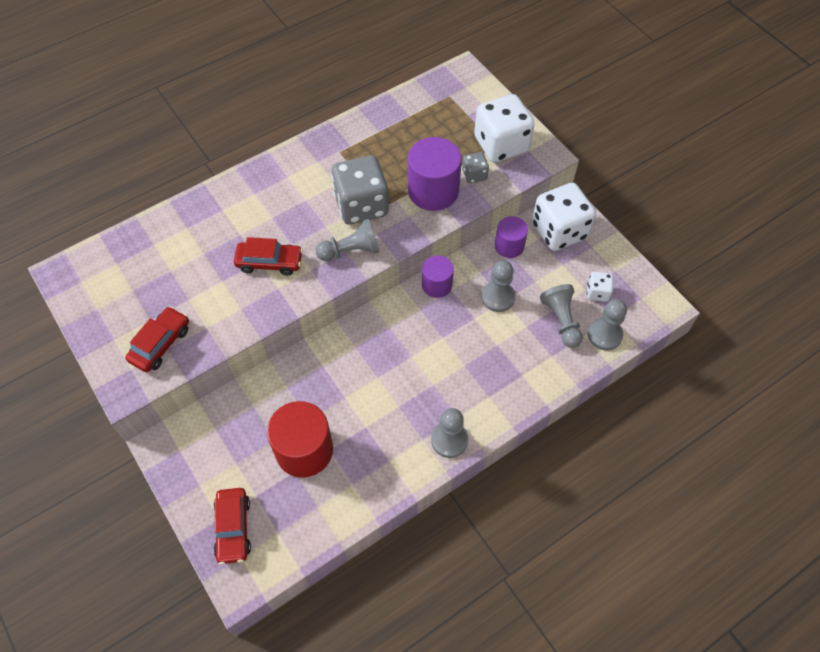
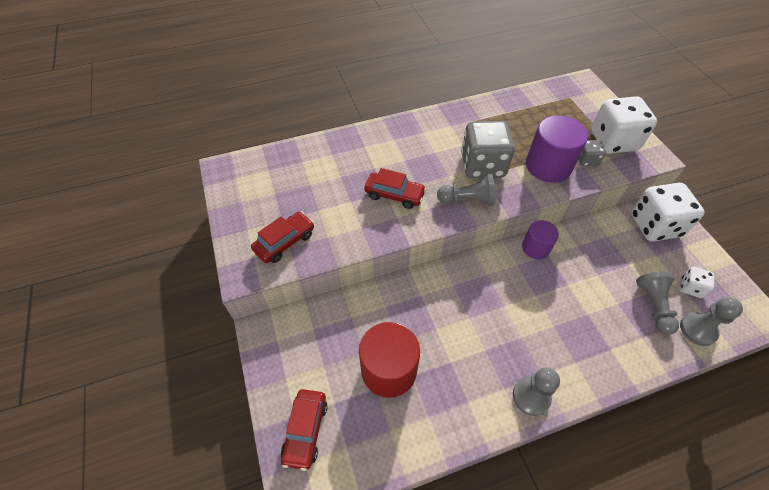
camera: 15 degrees right, 5 degrees down
grey pawn [481,261,515,312] -> none
purple cylinder [495,216,528,258] -> none

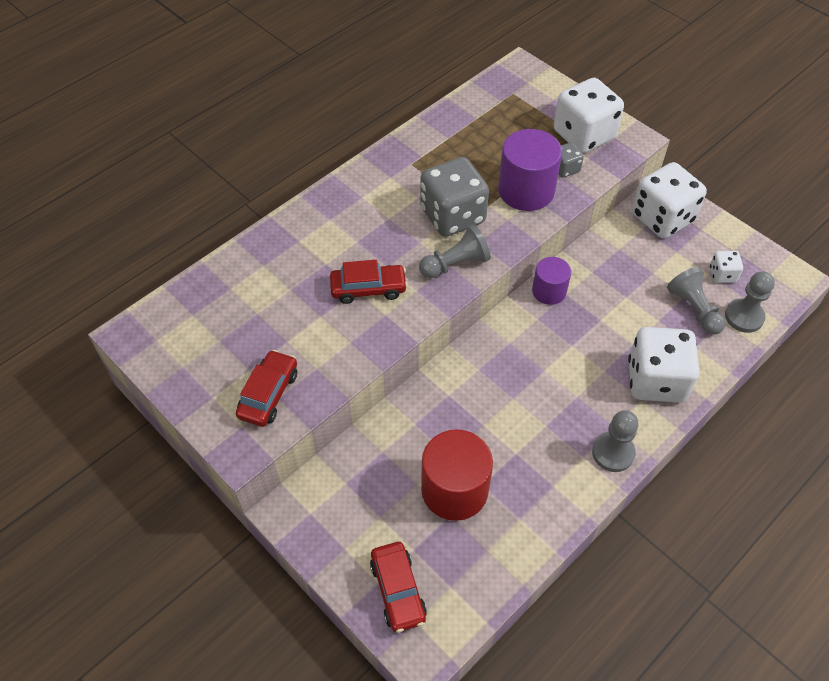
camera: 25 degrees left, 0 degrees up
none -> white dice [628,327,700,403]

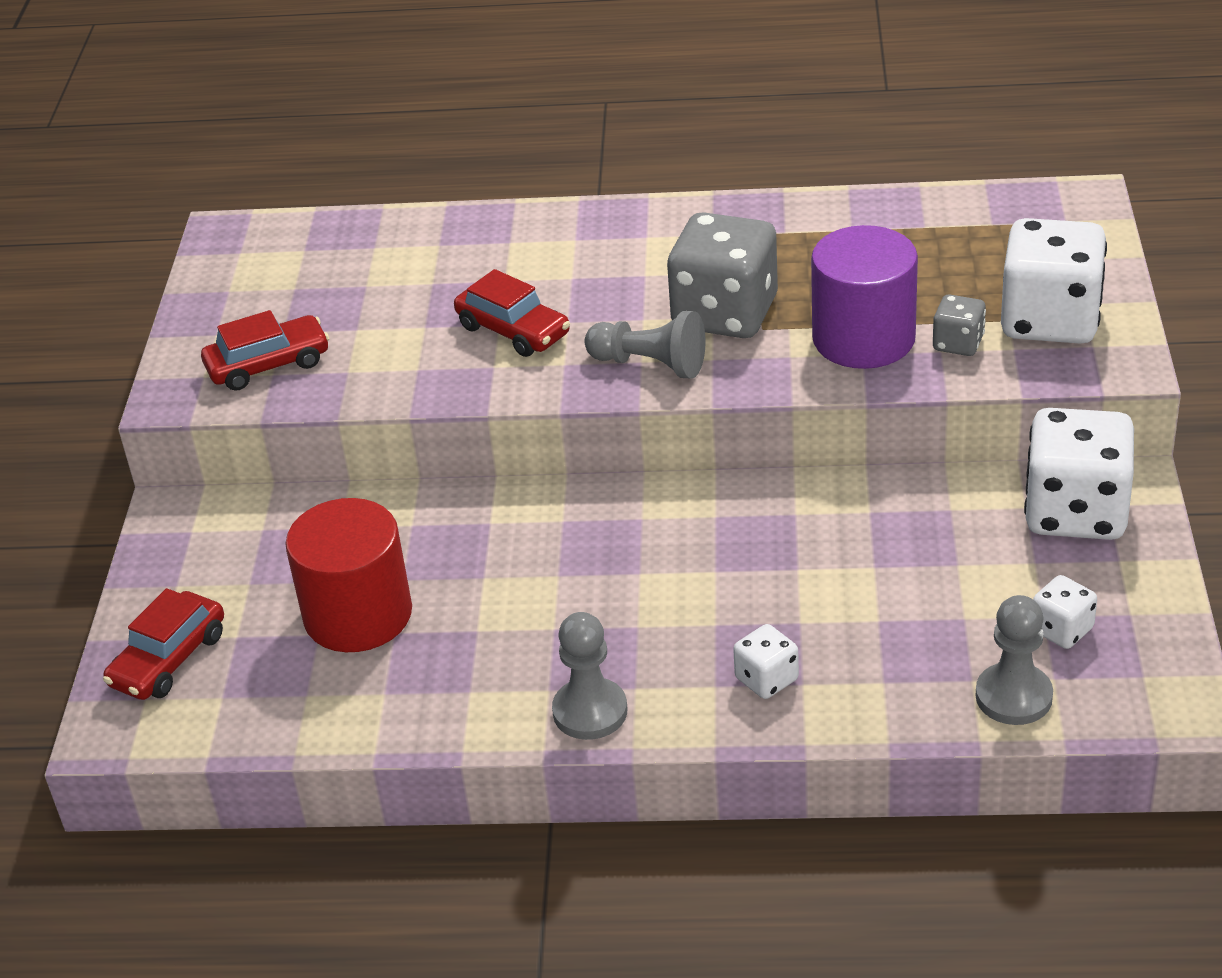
camera: 50 degrees right, 15 degrees down
purple cylinder [532,257,571,305] -> none
white dice [628,327,700,403] -> white dice [733,624,799,699], size x0.47
grey pawn [667,267,726,335] -> none

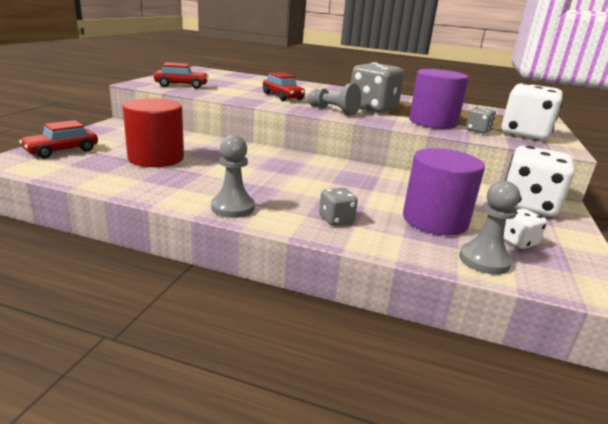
camera: 10 degrees right, 15 degrees down
white dice [733,624,799,699] -> grey dice [319,188,358,225]
none -> purple cylinder [403,148,485,235]

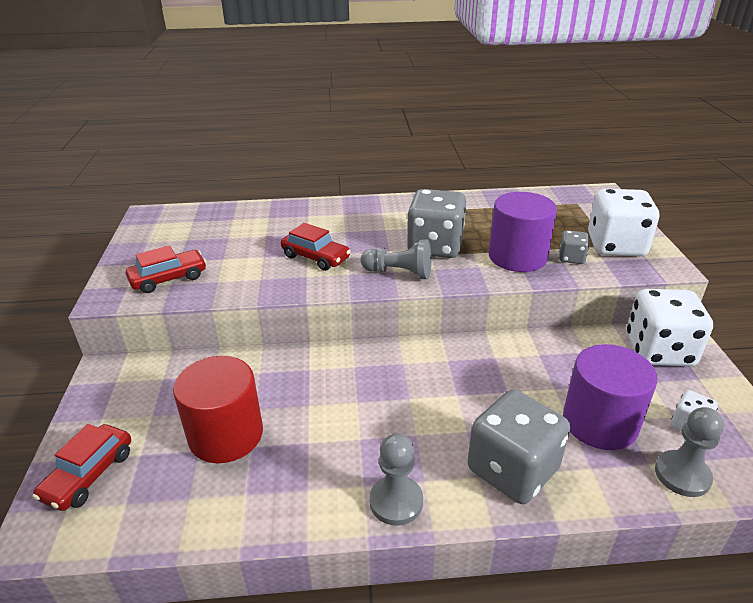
camera: 20 degrees left, 10 degrees up
grey dice [319,188,358,225] -> grey dice [468,389,570,504], size x2.11

